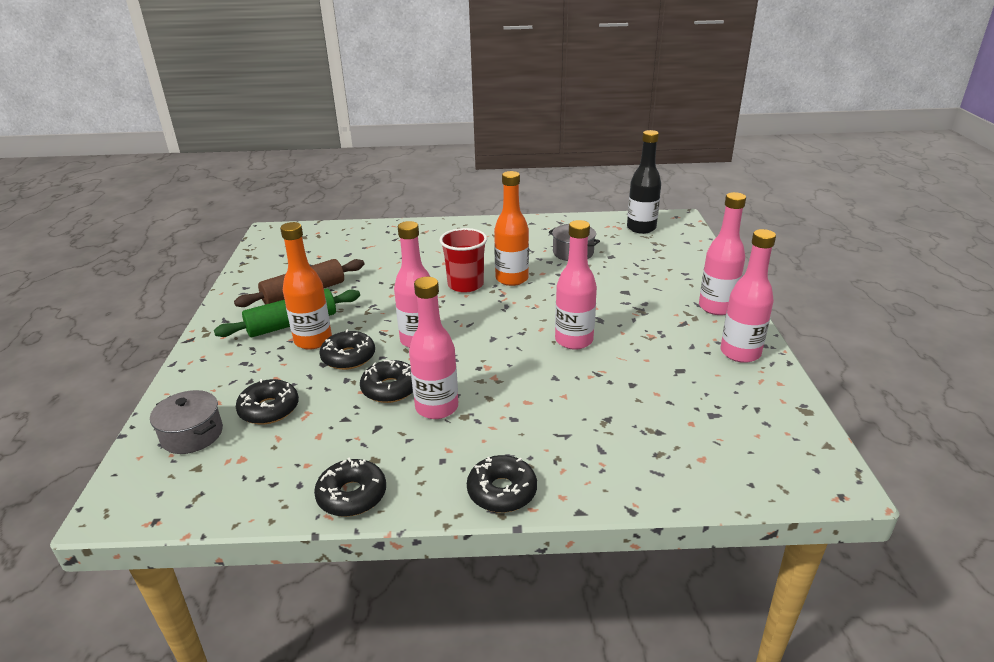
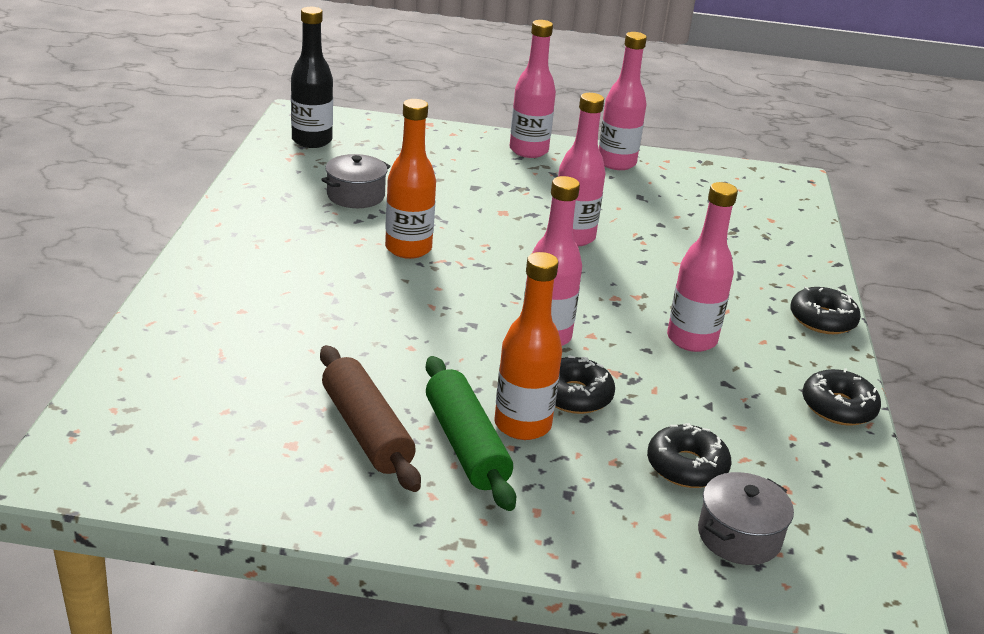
camera: 85 degrees left, 0 degrees up
black donut [360,360,413,403] -> none
red cup [439,228,487,293] -> none

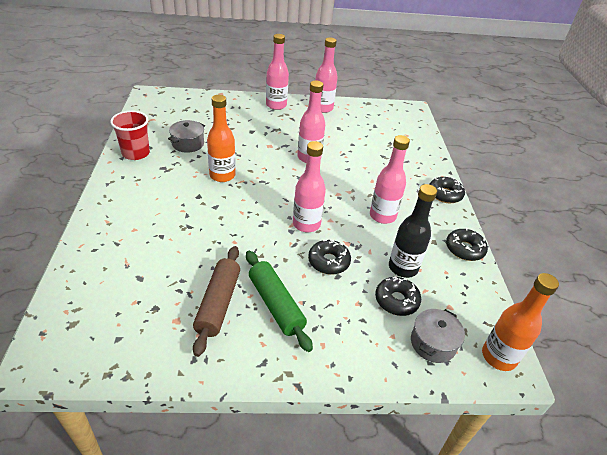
camera: 10 degrees left, 10 degrees up
black bottle [291,7,333,148] -> black bottle moved to [389,184,437,278]
brown rolling pin [320,345,421,492] -> brown rolling pin turned 45 degrees clockwise [193,246,240,357]
orange bottle [494,252,562,440] -> orange bottle moved to [482,273,559,371]
none -> red cup [110,111,150,160]

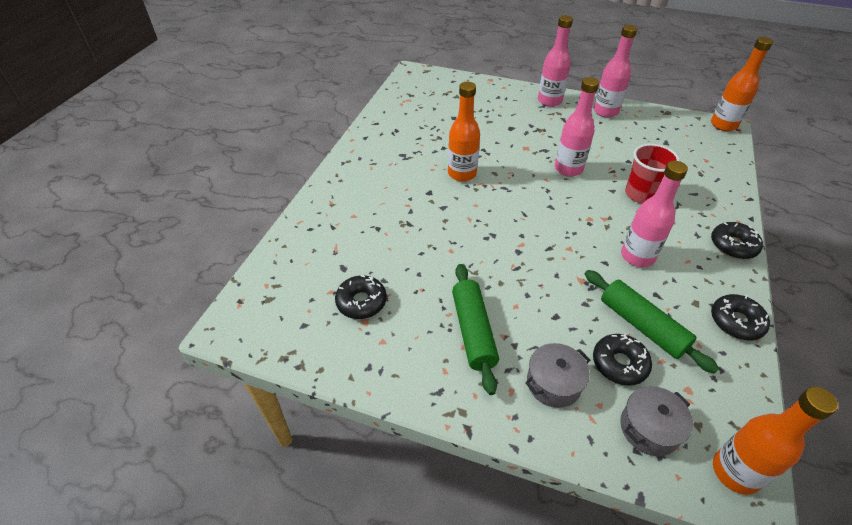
camera: 25 degrees right, 5 degrees up
red cup [110,111,150,160] -> red cup moved to [625,144,680,204]
grey pot [168,120,205,153] -> grey pot moved to [525,343,590,408]
brown rolling pin [193,246,240,357] -> none
pink bottle [293,141,326,232] -> none
black donut [308,240,351,275] -> black donut moved to [335,275,387,319]
black bottle [389,184,437,278] -> green rolling pin [585,270,719,374]
none -> orange bottle [711,37,773,131]

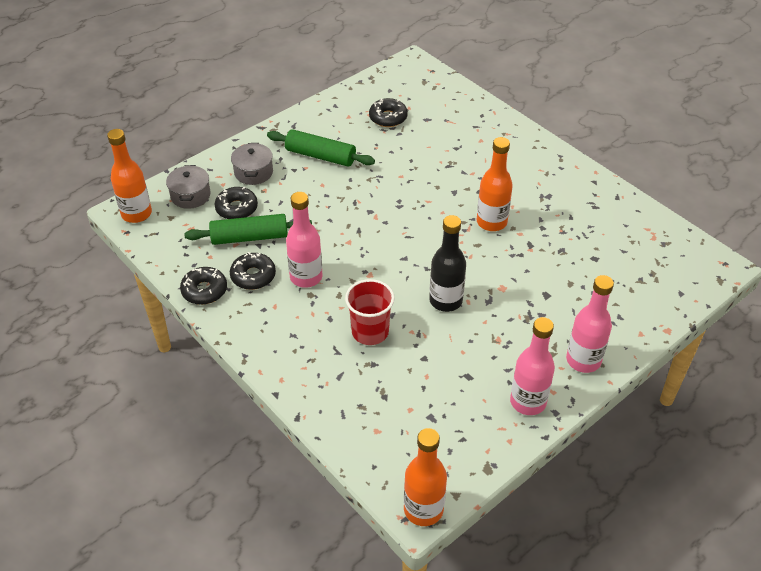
camera: 120 degrees right, 0 degrees up
pink bottle [555,77,599,177] -> black bottle [429,215,466,312]
black donut [711,222,763,259] -> black donut moved to [230,252,276,290]

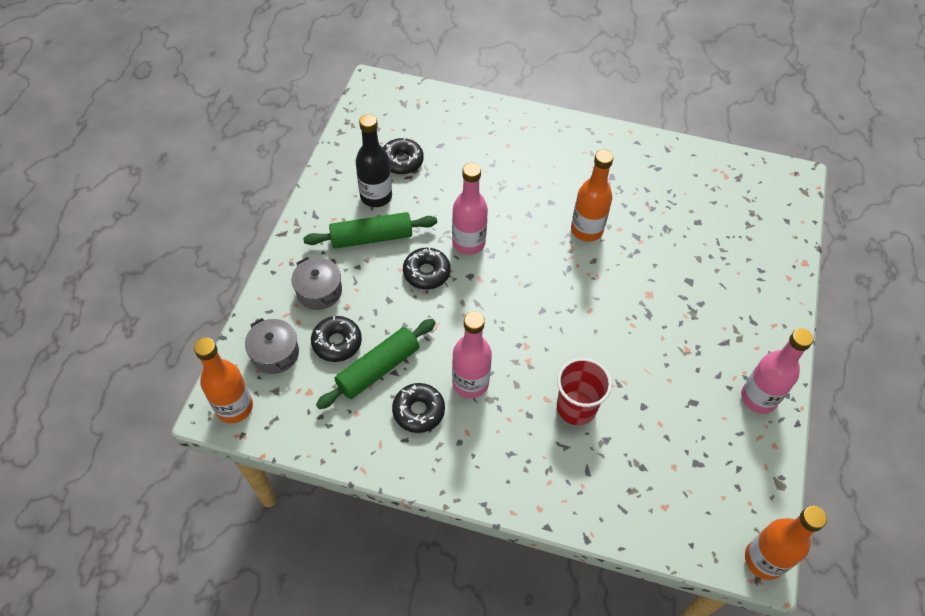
camera: 35 degrees left, 10 degrees up
black donut [180,267,227,305] -> black donut moved to [403,247,451,289]
black bottle [429,215,466,312] -> black bottle moved to [356,114,392,207]
pink bottle [566,275,614,373] -> pink bottle moved to [452,163,488,255]

